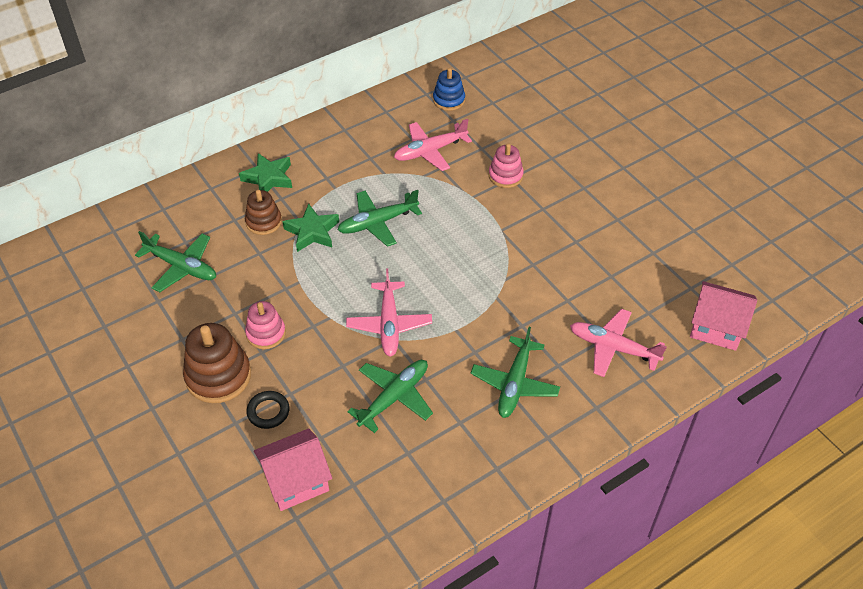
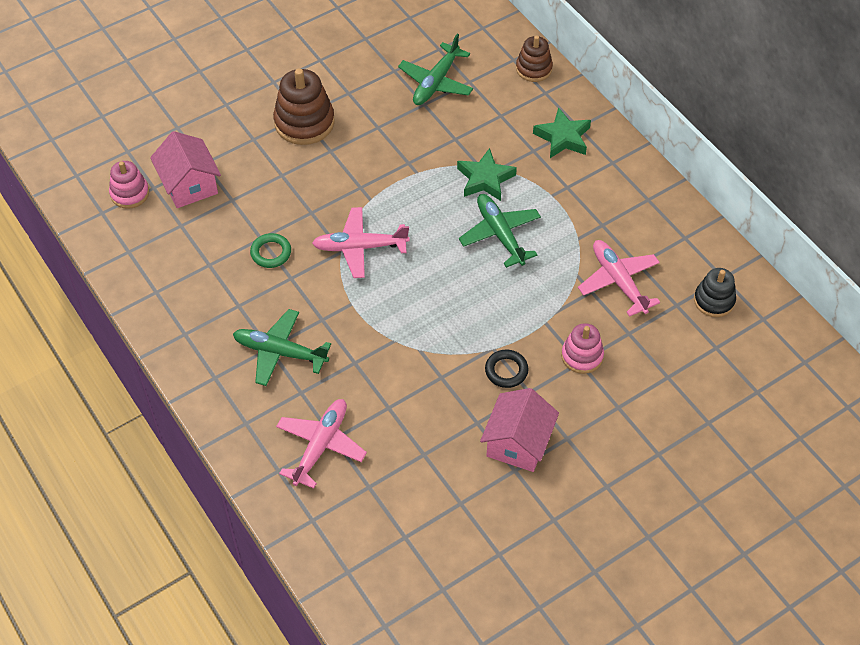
camera: 90 degrees right, 5 degrees up
brown stacking toy [245,190,282,235] -> brown stacking toy moved to [516,35,553,82]
pink stacking toy [245,301,286,349] -> pink stacking toy moved to [109,161,149,209]
black ring [246,391,290,429] -> black ring moved to [485,349,528,388]
green plane [347,360,433,433] -> green ring [250,233,291,268]
blue stacking toy [433,68,465,111] -> black stacking toy [694,268,736,317]
pink house [690,281,757,351] -> pink house moved to [480,388,559,472]

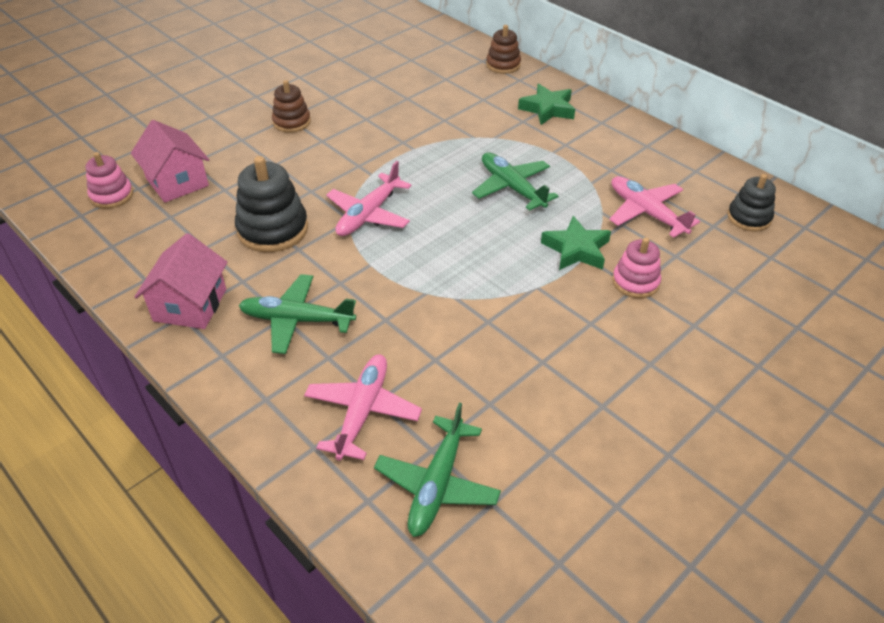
camera: 10 degrees left, 10 degrees down
green ring [250,233,291,268] -> black stacking toy [235,156,308,252]
brown stacking toy [273,68,335,145] -> brown stacking toy [272,80,311,133], size x0.62
pink plane [312,207,409,278] -> pink plane turned 45 degrees counterclockwise [326,161,412,236]
green plane [398,33,473,105] -> green plane moved to [374,402,501,537]
green star [457,148,517,201] -> green star moved to [541,216,611,270]
pink house [480,388,559,472] -> pink house moved to [134,233,228,329]
black ring [485,349,528,388] -> none

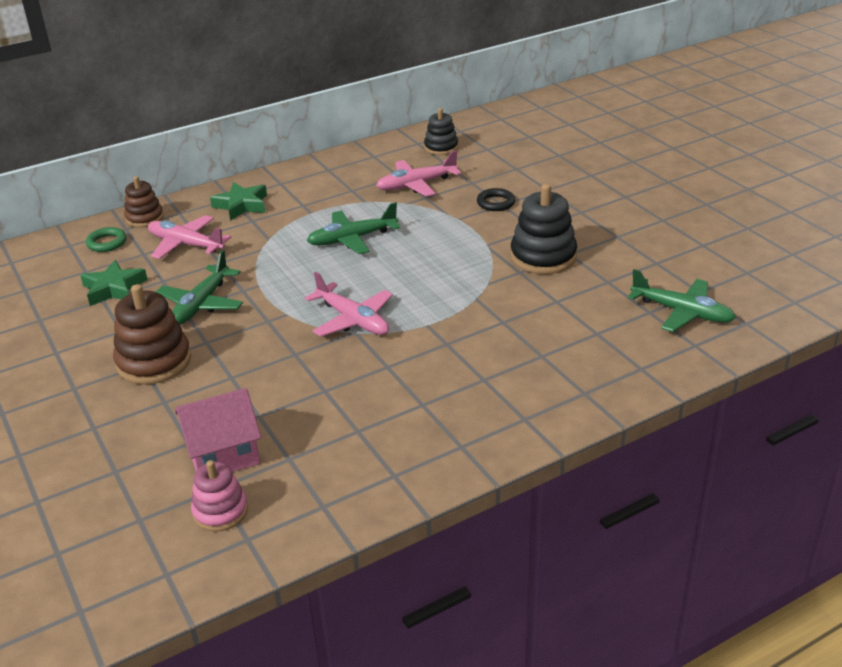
camera: 75 degrees left, 10 degrees down
pink house [134,233,228,329] -> none
black stacking toy [235,156,308,252] -> black stacking toy moved to [510,184,577,274]
green plane [238,274,356,354] -> green plane moved to [156,250,243,325]
brown stacking toy [272,80,311,133] -> brown stacking toy [113,284,191,385], size x1.61
pink plane [304,354,422,461] -> pink plane moved to [148,215,231,259]
green star [541,216,611,270] -> green star moved to [80,260,148,306]
pink stacking toy [612,237,661,298] -> black ring [477,188,515,211]
none -> green ring [86,227,127,252]

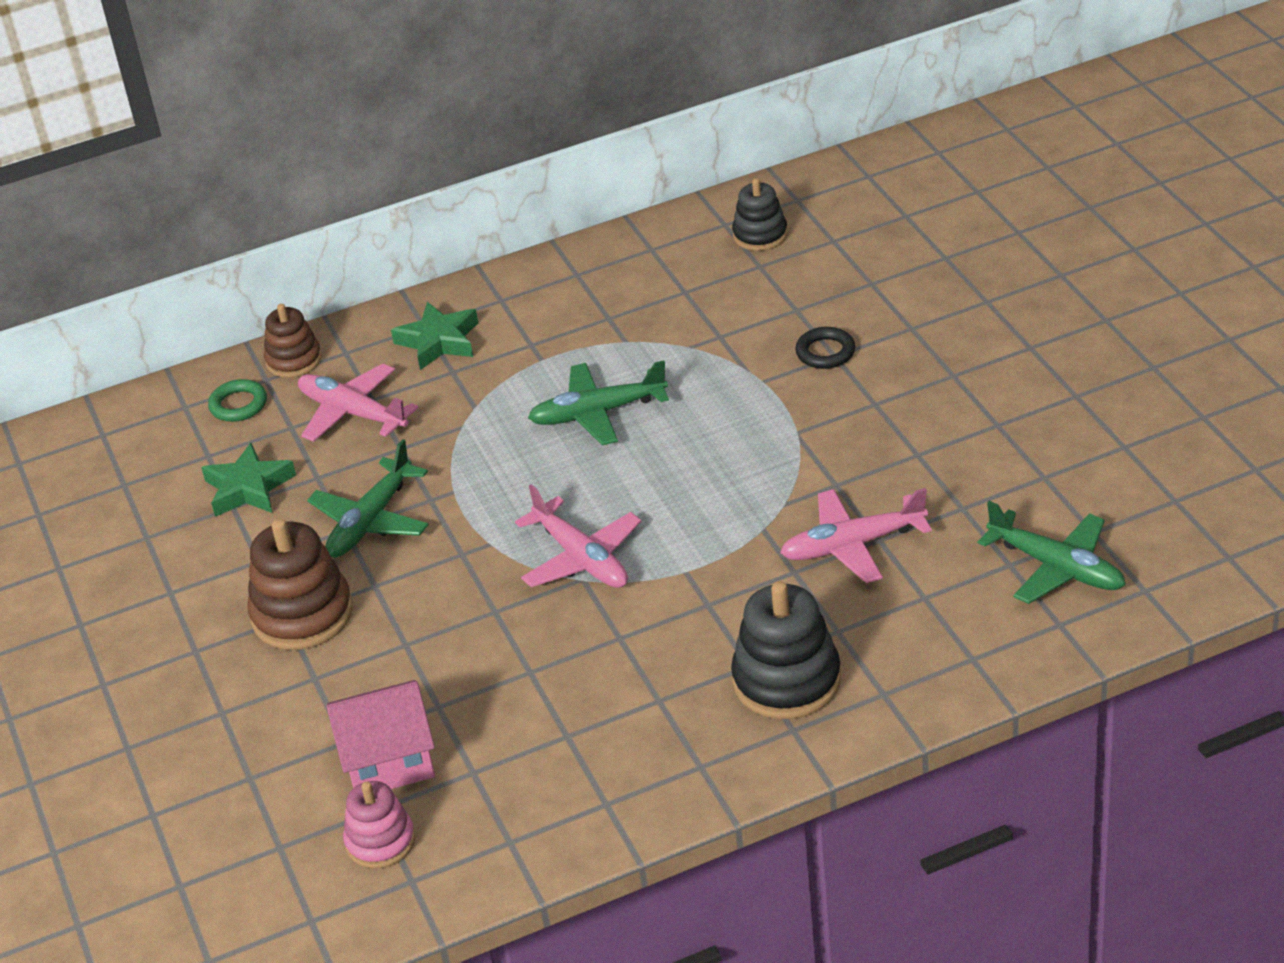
camera: 10 degrees right, 5 degrees up
pink plane [376,150,461,197] -> pink plane moved to [780,488,932,583]
black stacking toy [510,184,577,274] -> black stacking toy moved to [731,581,841,719]

